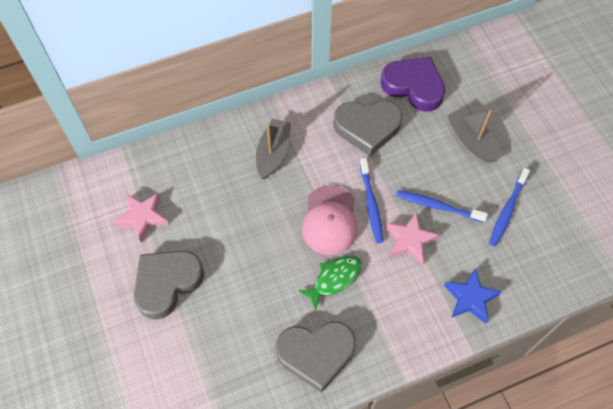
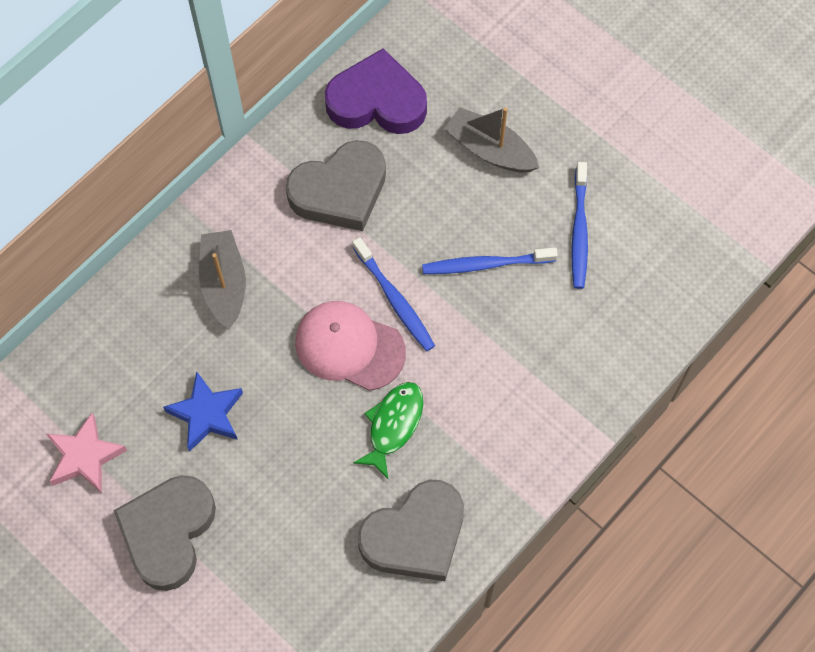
camera: 25 degrees left, 5 degrees up
pink cap [302,185,358,255] -> pink cap turned 135 degrees clockwise [295,301,406,391]
pink star [385,213,439,264] -> none
blue star [444,269,501,324] -> blue star moved to [163,371,243,452]

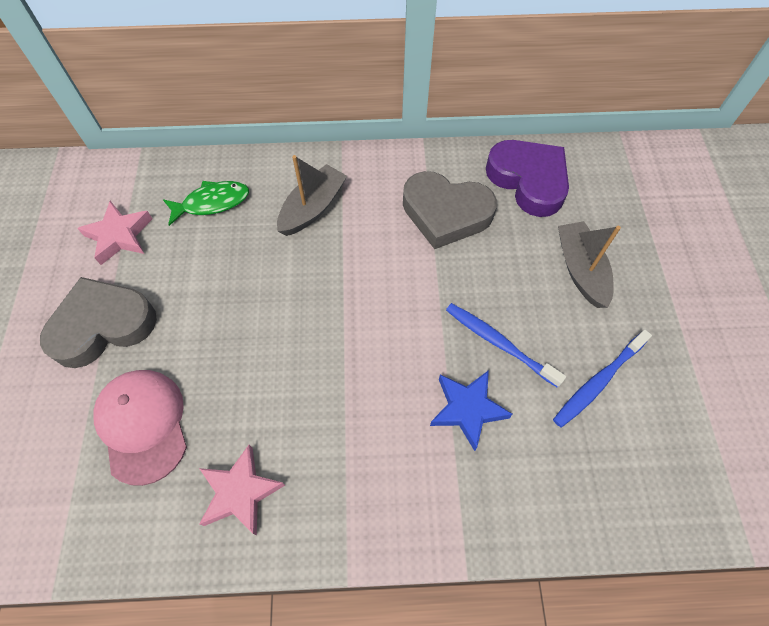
camera: 45 degrees right, 5 degrees down
blue star [163,371,243,452] -> blue star moved to [430,370,513,451]
pink cap [295,301,406,391] -> pink cap moved to [93,370,187,486]
blue toothbrush [353,237,435,351] -> none
green fish [353,382,423,479] -> green fish moved to [163,181,249,226]
grey heart [358,480,464,581] -> pink star [199,445,285,535]

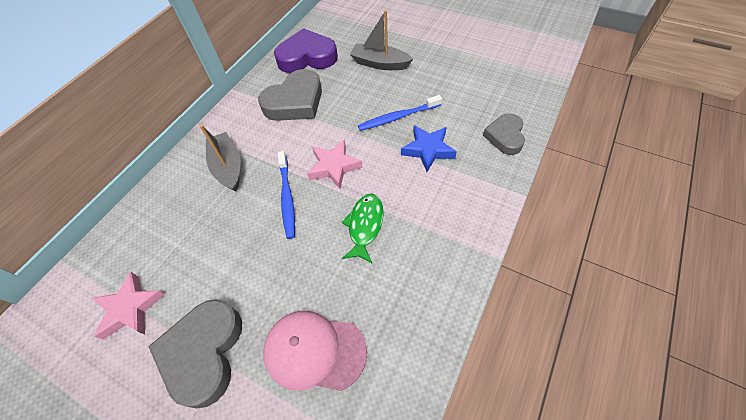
camera: 55 degrees left, 5 degrees down
green fish [163,181,249,226] -> green fish moved to [341,194,384,263]
pink star [199,445,285,535] -> pink star moved to [307,139,363,189]
blue toothbrush [553,330,652,428] -> blue toothbrush moved to [278,151,295,239]
none -> grey heart [483,113,525,155]

